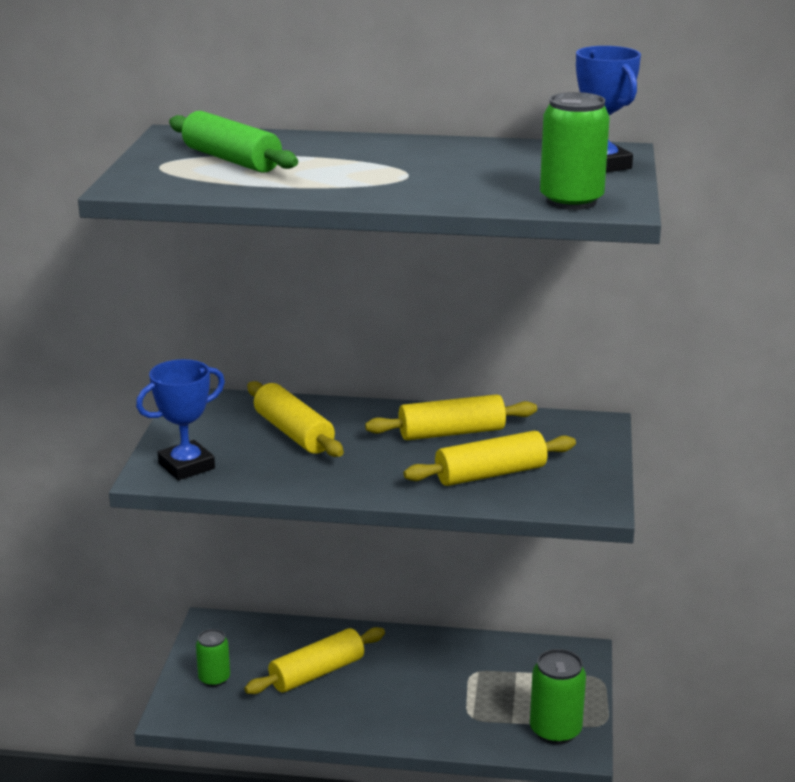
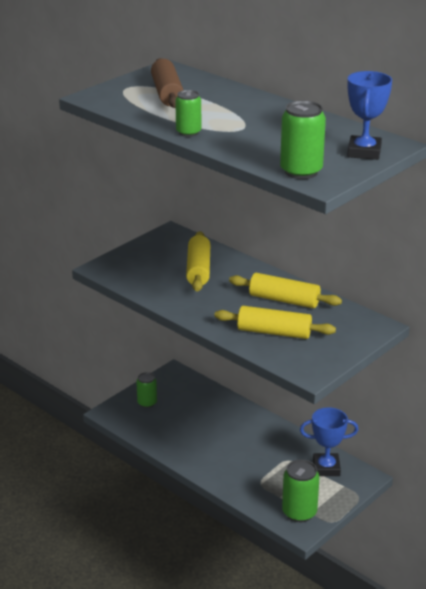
camera: 35 degrees right, 5 degrees up
blue trophy [136,359,225,480] -> blue trophy moved to [300,407,358,476]
green rolling pin [169,111,298,173] -> brown rolling pin [151,58,183,108]
yellow rolling pin [244,627,385,694] -> none
none -> green can [175,90,201,137]

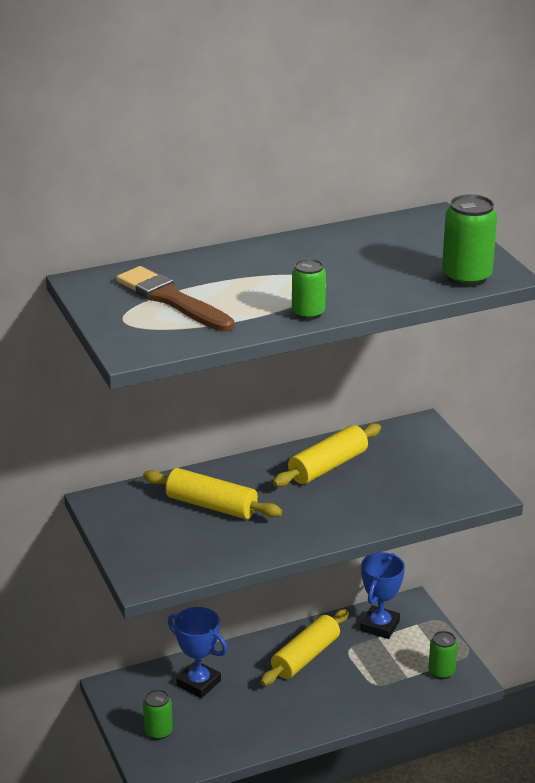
camera: 65 degrees left, 0 degrees up
brown rolling pin [151,58,183,108] -> brown brush [117,266,234,332]
yellow rolling pin [214,306,336,339] -> yellow rolling pin moved to [261,609,349,686]
green can [282,459,319,522] -> green can [429,631,458,679], size x0.64
blue trophy [347,71,392,160] -> blue trophy moved to [168,607,228,698]

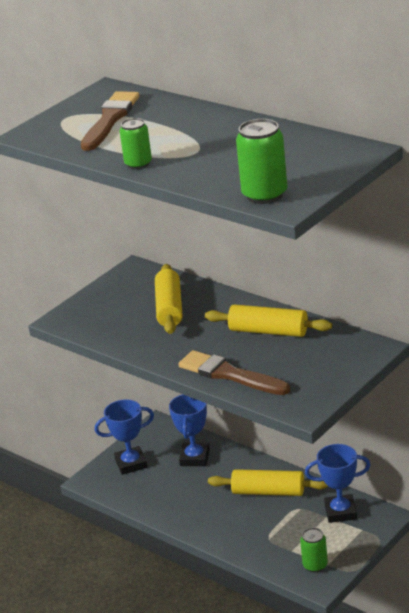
camera: 65 degrees right, 0 degrees up
green can [143,689,173,740] -> blue trophy [95,399,154,475]
none -> brown brush [178,350,290,395]

